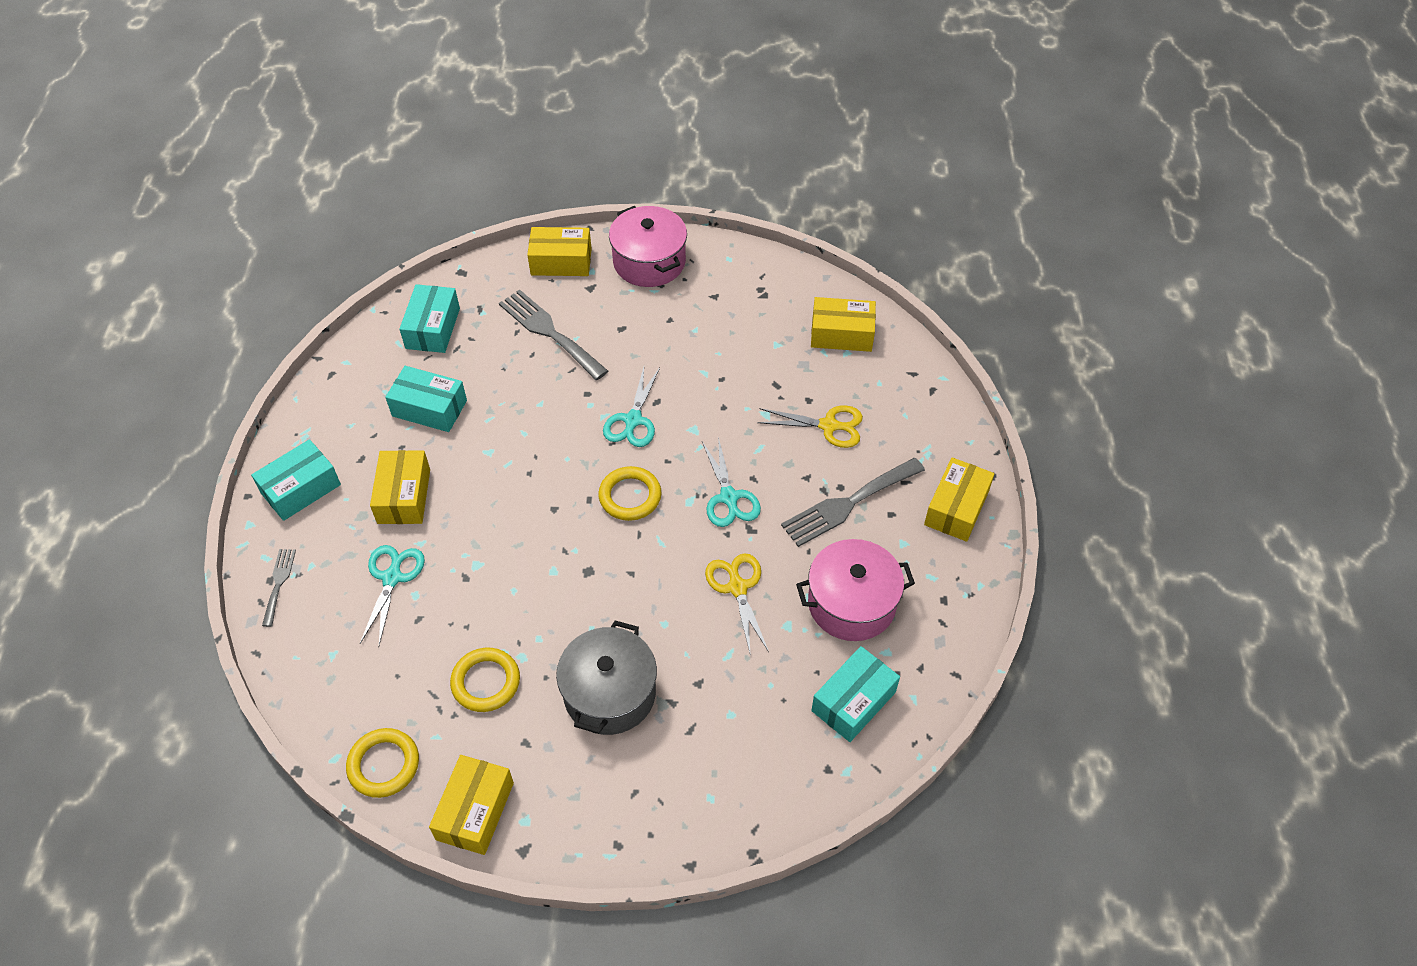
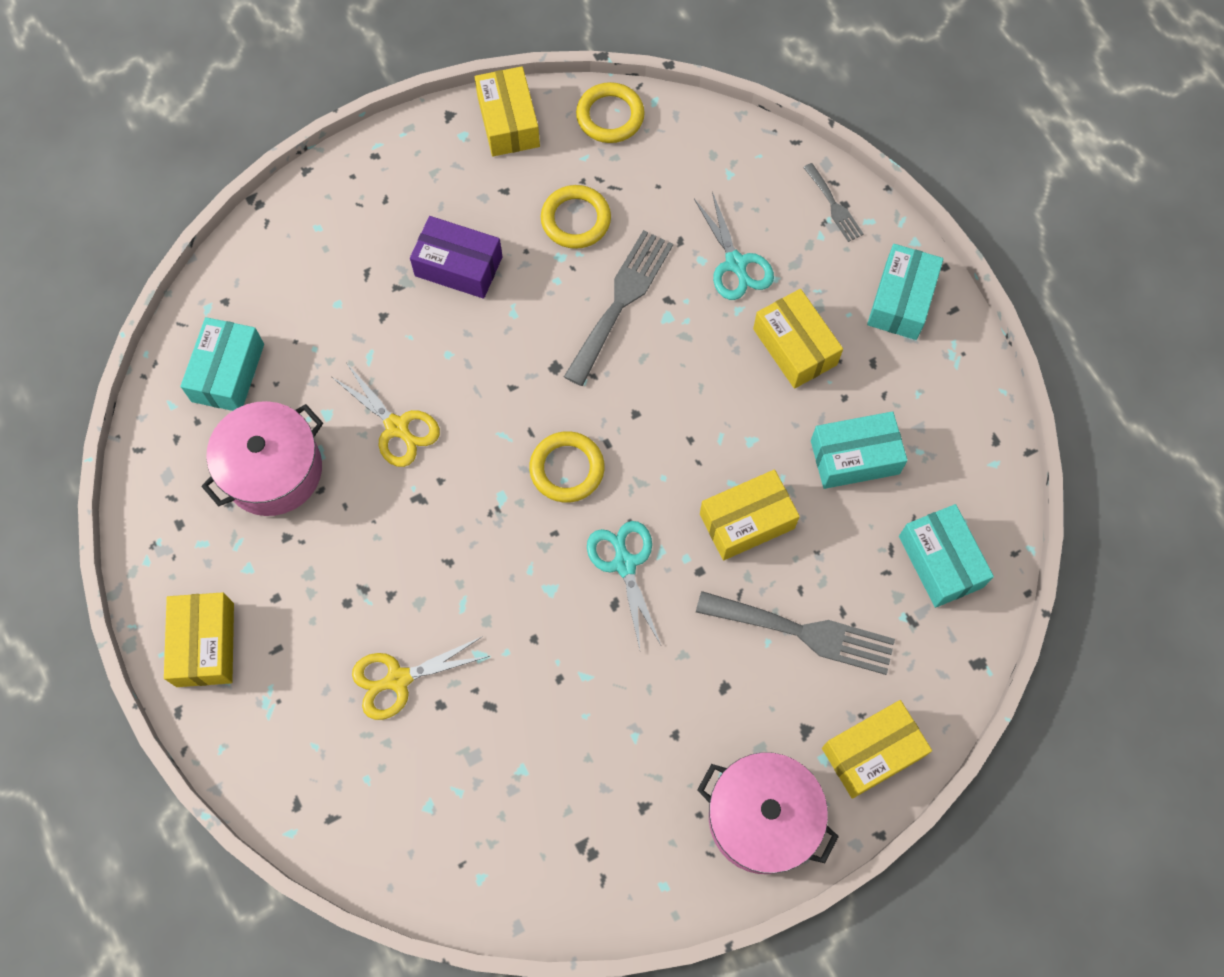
camera: 150 degrees right, 15 degrees up
grey pot [556,620,657,735] -> purple box [410,216,503,299]
turquoise scissors [702,437,761,527] -> none
grey fork [781,458,925,547] -> grey fork moved to [564,230,673,386]
yellow box [811,297,876,352] -> yellow box moved to [700,469,800,560]

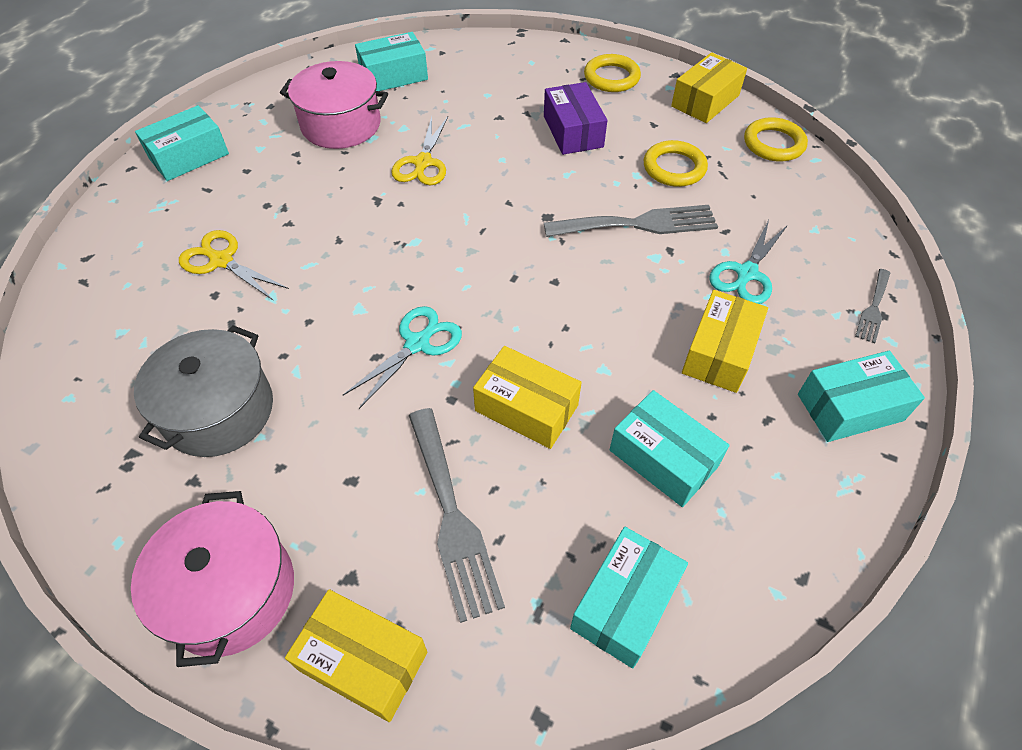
camera: 55 degrees right, 15 degrees down
yellow box [164,592,234,687] -> turquoise box [135,105,229,181]
yellow ring [529,431,605,503] -> yellow ring moved to [584,54,641,92]
none -> grey pot [134,325,273,457]

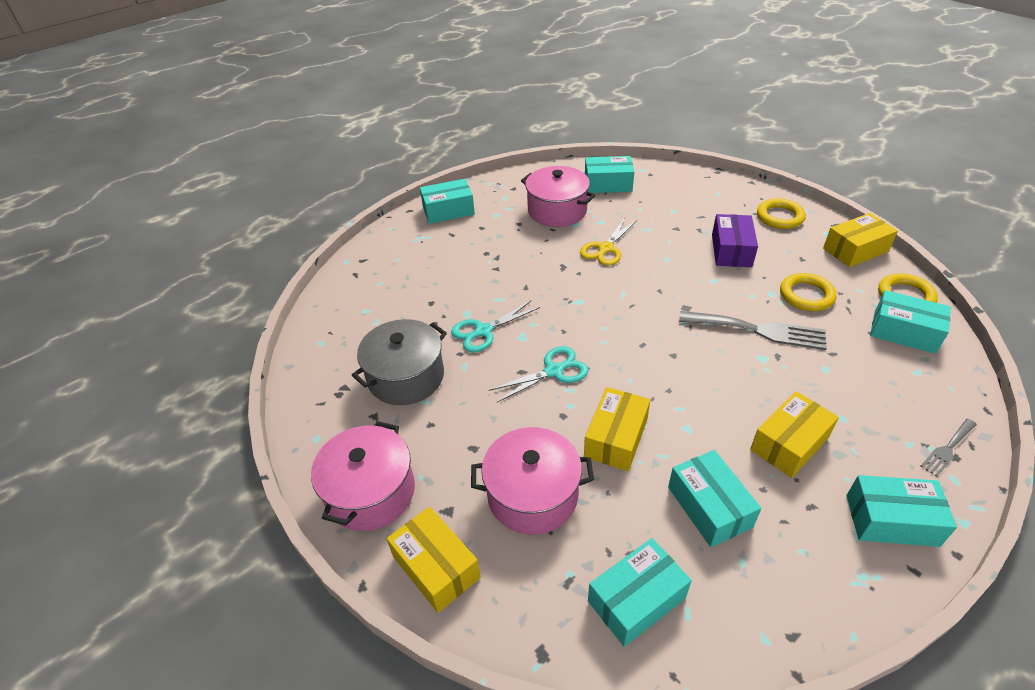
camera: 25 degrees right, 10 degrees down
yellow scissors [179,230,289,301] -> none
grey fork [409,408,505,623] -> pink pot [471,427,594,535]
yellow box [473,346,582,449] -> yellow box turned 60 degrees clockwise [584,387,650,471]
turquoise scissors [709,220,788,304] -> turquoise scissors moved to [451,300,540,353]
none -> turquoise box [870,290,951,354]

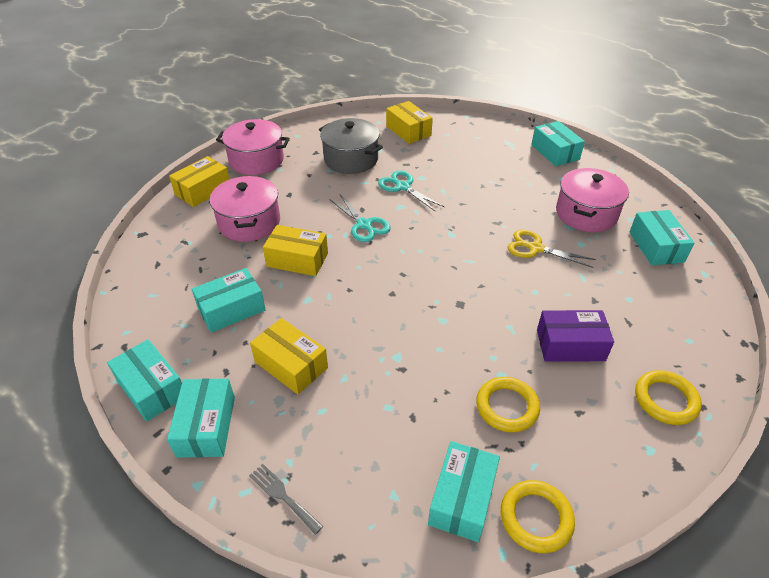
camera: 80 degrees right, 0 degrees up
turquoise box [588,538,692,647] -> turquoise box moved to [107,339,182,422]
grey fork [679,311,827,350] -> none
yellow box [823,213,898,267] -> yellow box moved to [386,101,433,144]

